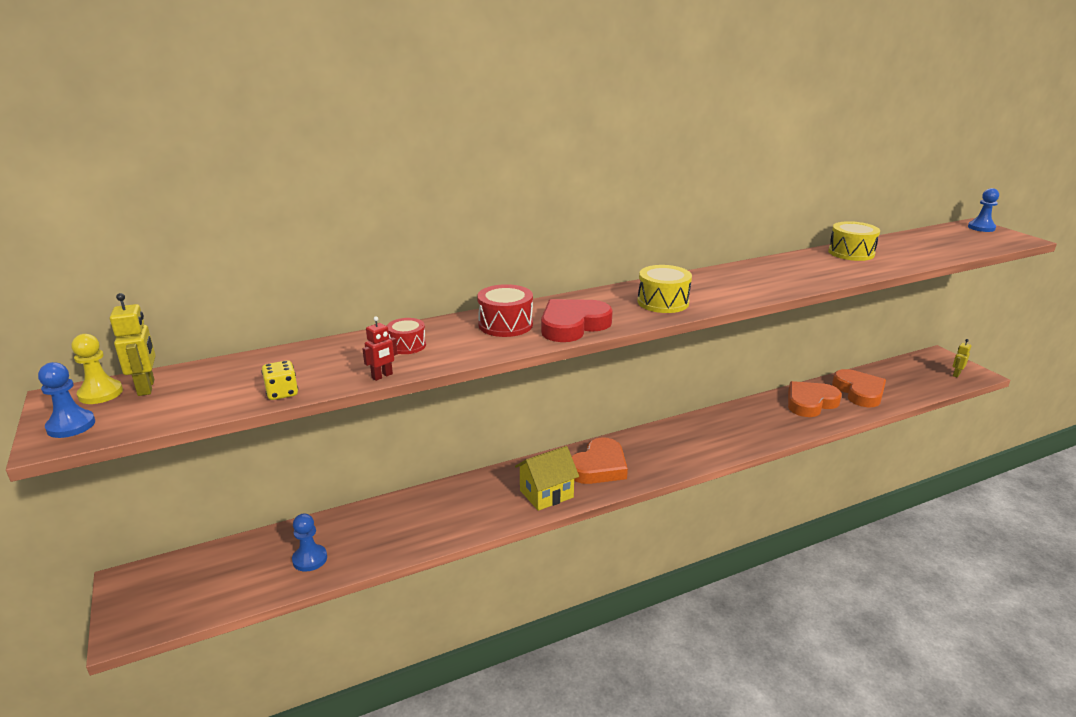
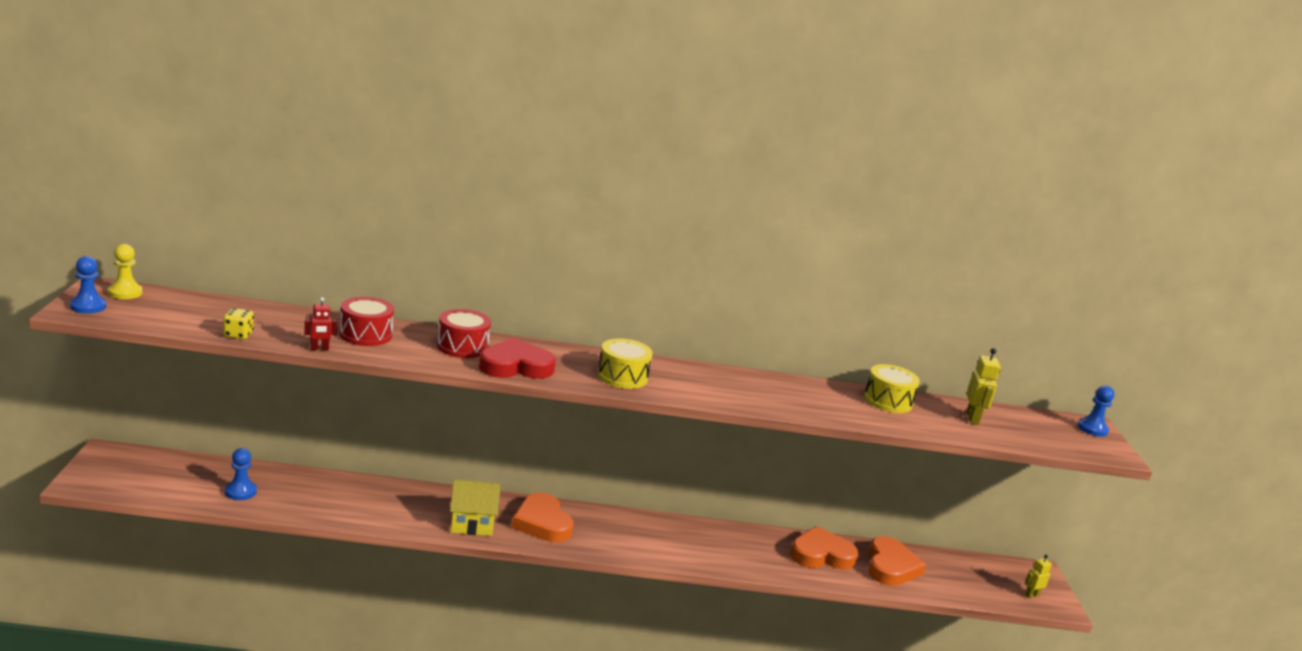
camera: 20 degrees right, 5 degrees down
yellow robot [110,293,156,396] -> yellow robot moved to [966,348,1001,425]
red drum [387,318,426,354] -> red drum [339,297,394,346], size x1.55
orange heart [572,437,628,484] -> orange heart turned 90 degrees clockwise [512,492,574,542]

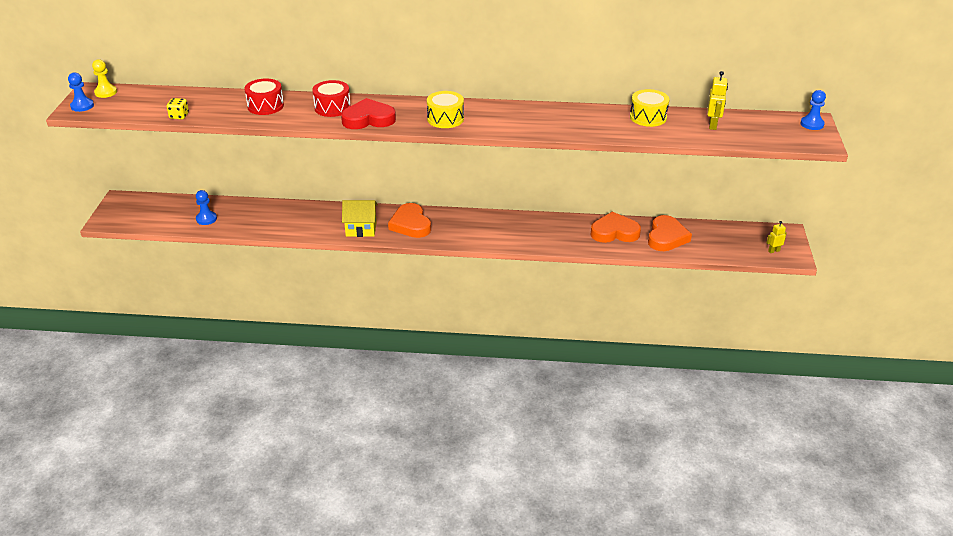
camera: 10 degrees right, 15 degrees up
red robot [304,297,337,350] -> none

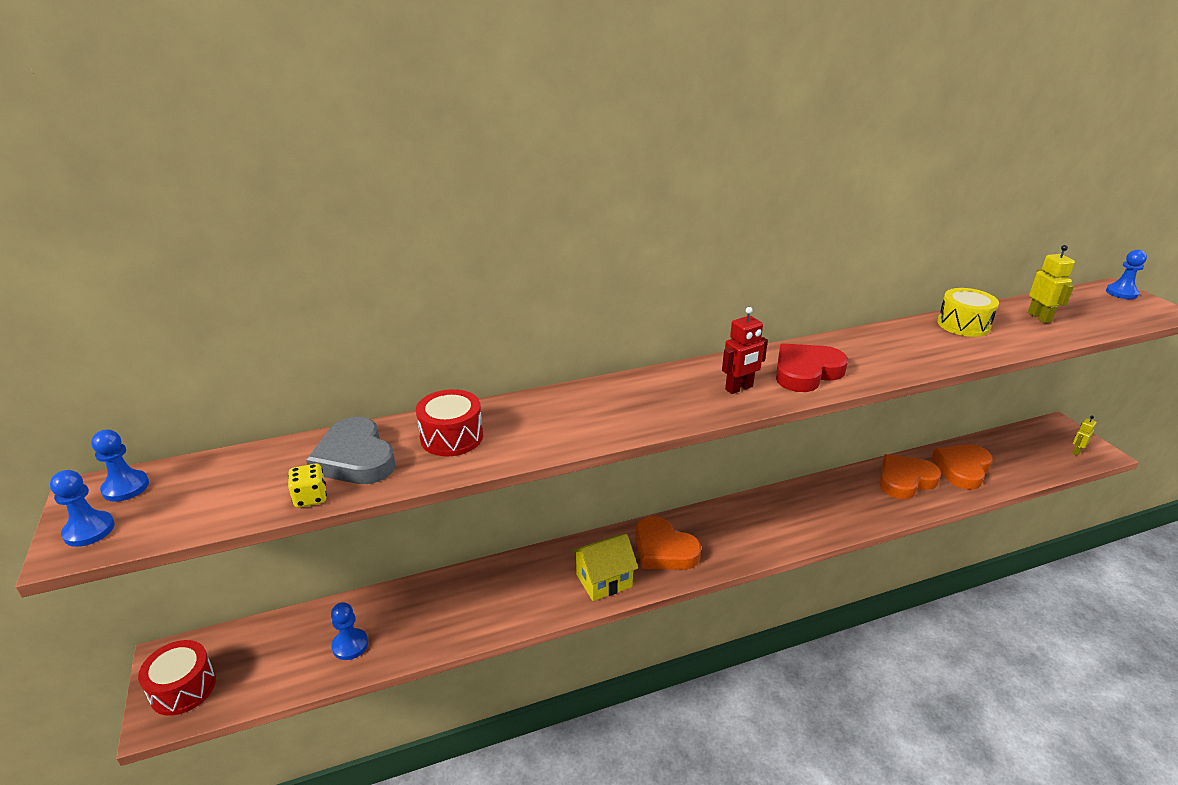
camera: 25 degrees left, 5 degrees down
yellow pawn [92,59,117,98] -> blue pawn [91,430,149,502]
red drum [312,80,351,117] -> red drum moved to [138,640,216,716]
red heart [341,98,396,129] -> red heart moved to [776,344,848,392]
yellow drum [427,91,464,128] -> red robot [722,307,768,394]
orange heart [648,215,692,251] -> orange heart turned 135 degrees counterclockwise [932,444,993,490]
none -> grey heart [306,417,396,484]

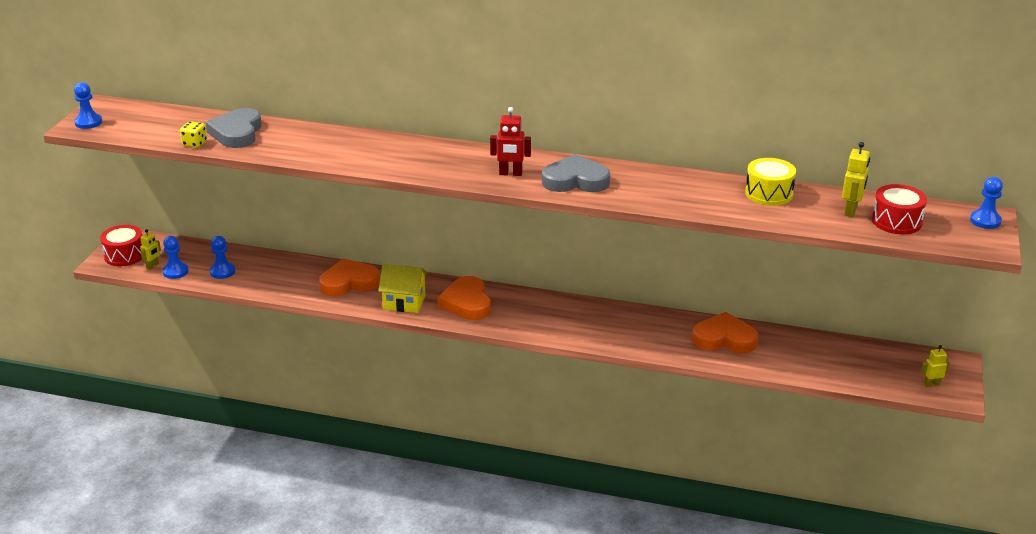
camera: 35 degrees right, 0 degrees up
blue pawn [91,430,149,502] -> blue pawn moved to [163,236,189,279]
red drum [416,389,483,456] -> red drum moved to [872,184,927,234]
red heart [776,344,848,392] -> grey heart [542,154,610,192]
orange heart [932,444,993,490] -> orange heart moved to [319,258,380,297]
none -> yellow robot [140,229,161,270]

